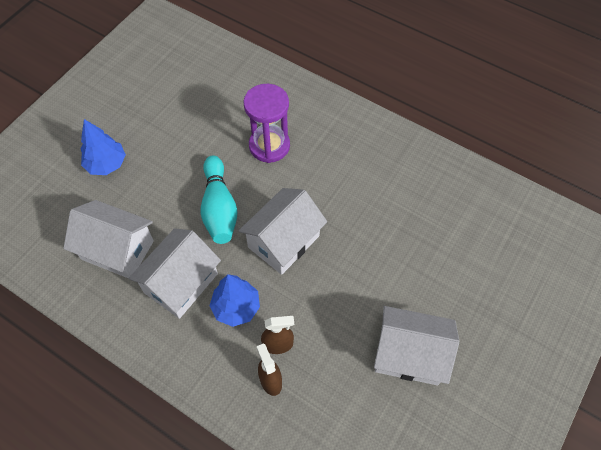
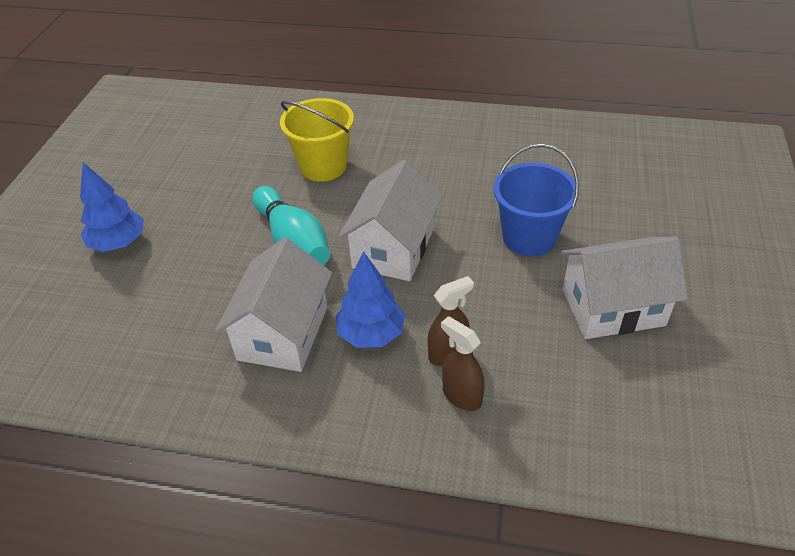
camera: 20 degrees left, 15 degrees down
white house [63,200,154,278] -> none
purple hourglass [244,84,290,163] -> yellow bucket [280,98,354,182]
none -> blue bucket [493,144,579,256]

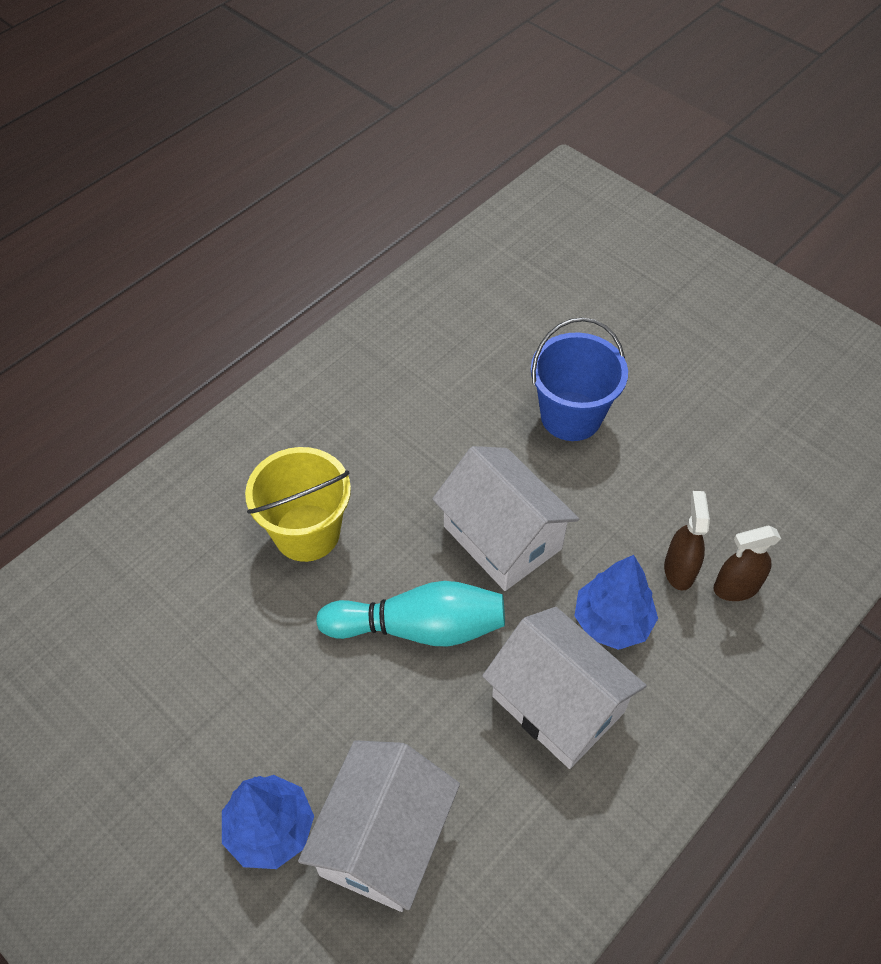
camera: 60 degrees left, 10 degrees up
white house [561,236,688,339] -> white house moved to [298,740,460,912]

